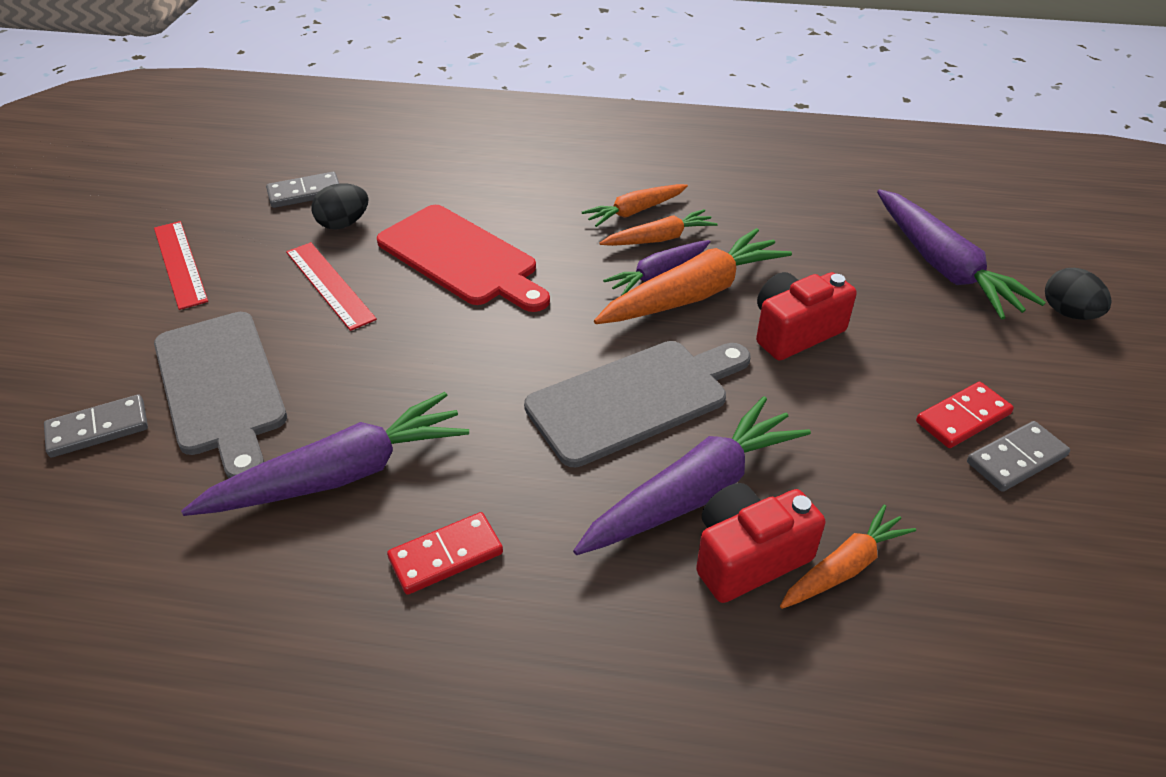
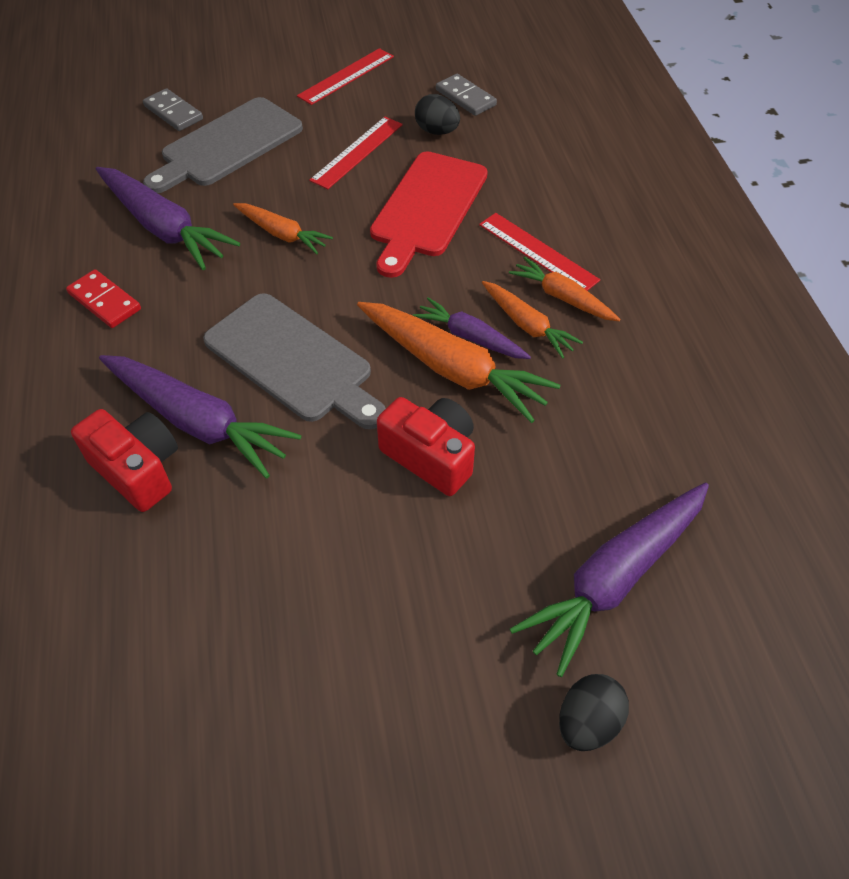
camera: 70 degrees right, 10 degrees up
orange carrot [780,504,916,609] -> orange carrot moved to [233,203,333,254]
red domino [916,382,1014,448] -> none
grey domino [967,421,1070,492] -> none
none -> red ruler [479,213,600,291]

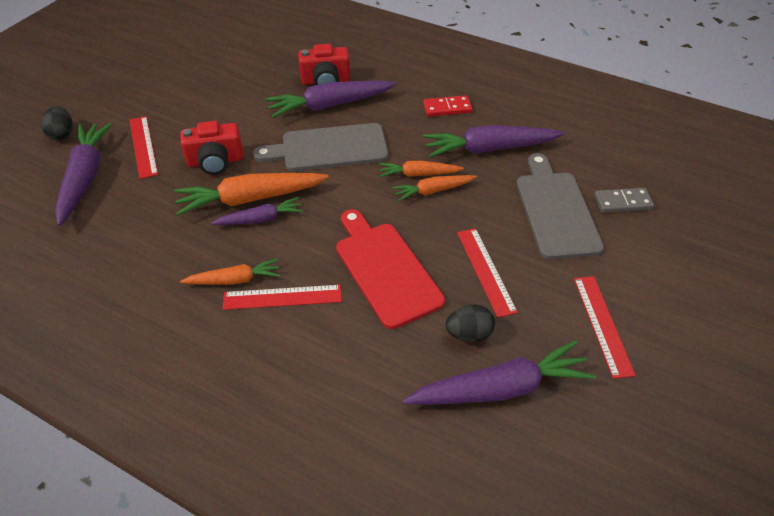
camera: 130 degrees right, 5 degrees down
grey domino [436,74,497,116] -> purple carrot [403,340,596,405]
orange carrot [482,281,583,359] -> orange carrot moved to [379,161,464,177]
none -> red ruler [130,116,158,179]

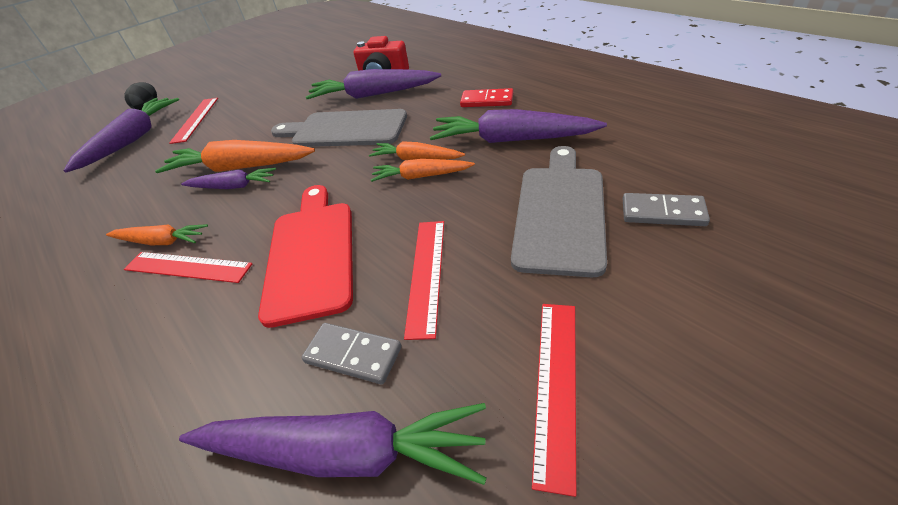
camera: 25 degrees right, 5 degrees down
red camera [181,121,243,175] -> none
black egg [446,304,495,342] -> grey domino [302,323,402,384]

